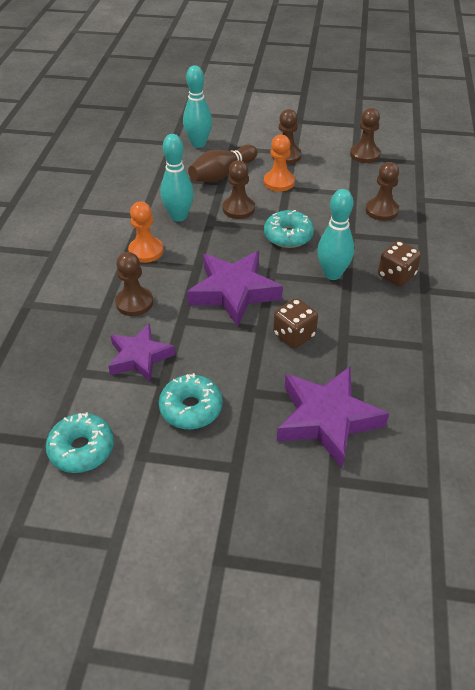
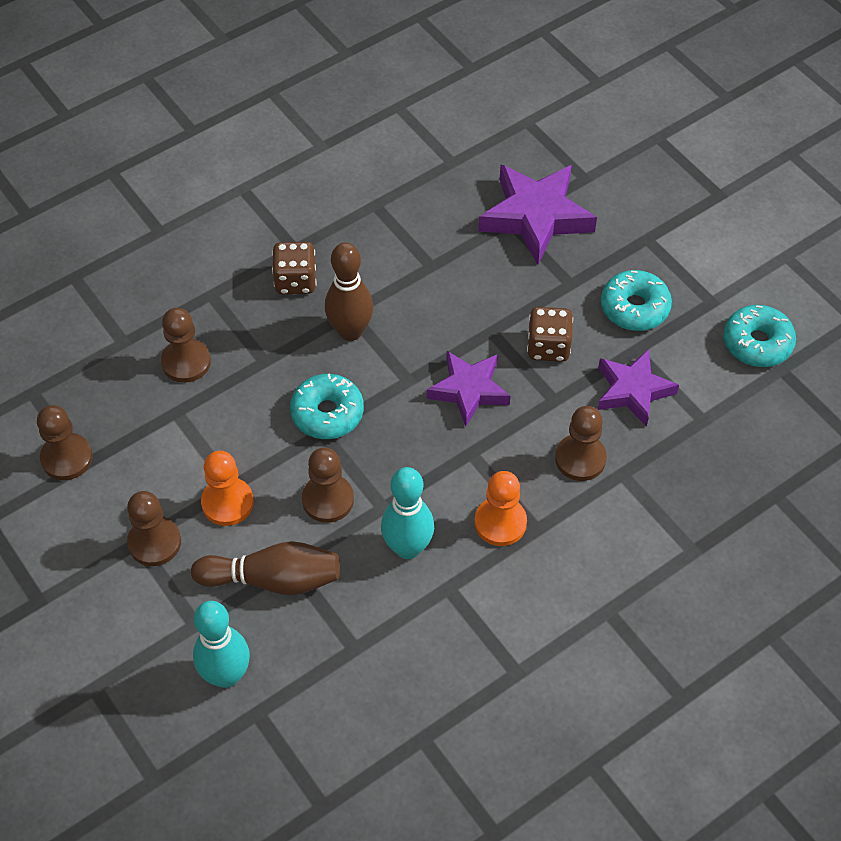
camera: 135 degrees left, 10 degrees up
purple star [187,251,283,327] -> purple star [427,351,510,426], size x0.66
brown dice [273,298,318,348] -> brown dice moved to [527,307,573,362]
turquoise bowling pin [317,189,354,280] -> brown bowling pin [325,242,373,341]

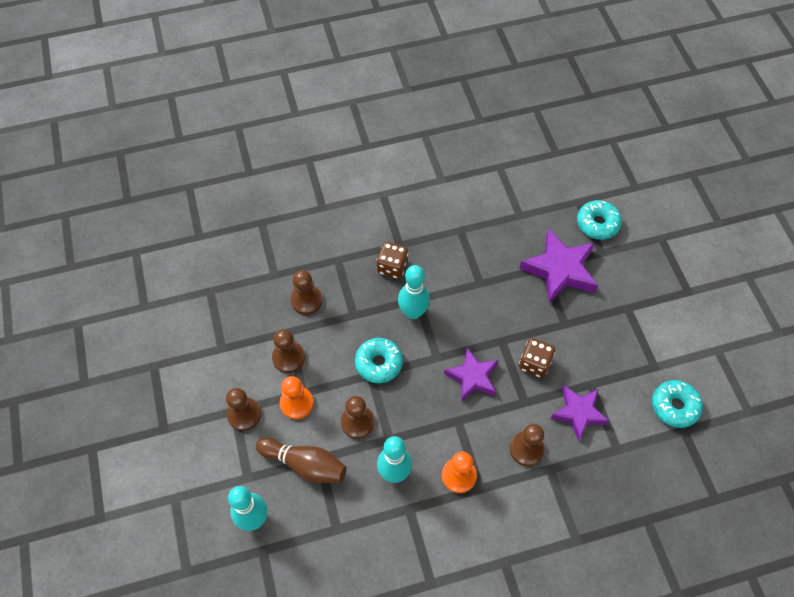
camera: 20 degrees right, 5 degrees up
brown pawn [37,405,93,480] -> brown pawn moved to [272,329,305,373]
brown bowling pin [325,242,373,341] -> turquoise bowling pin [398,265,430,319]
turquoise donut [601,270,672,331] -> turquoise donut moved to [577,200,622,240]

